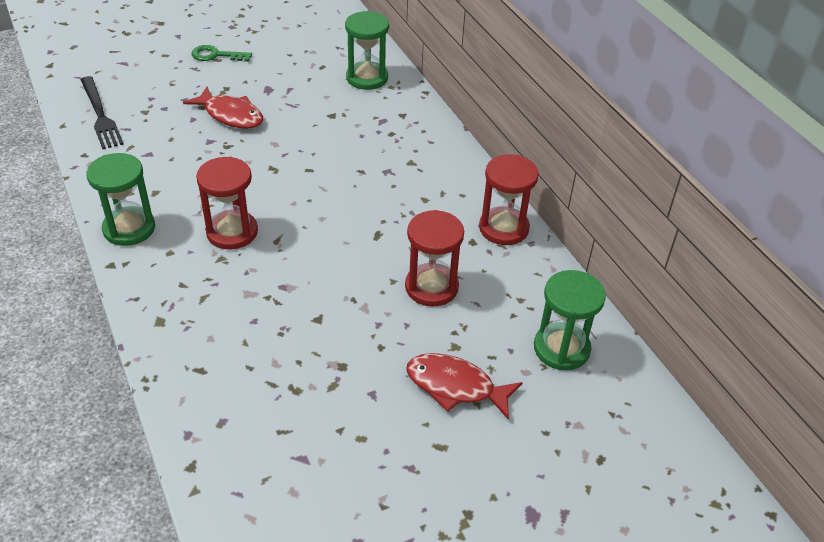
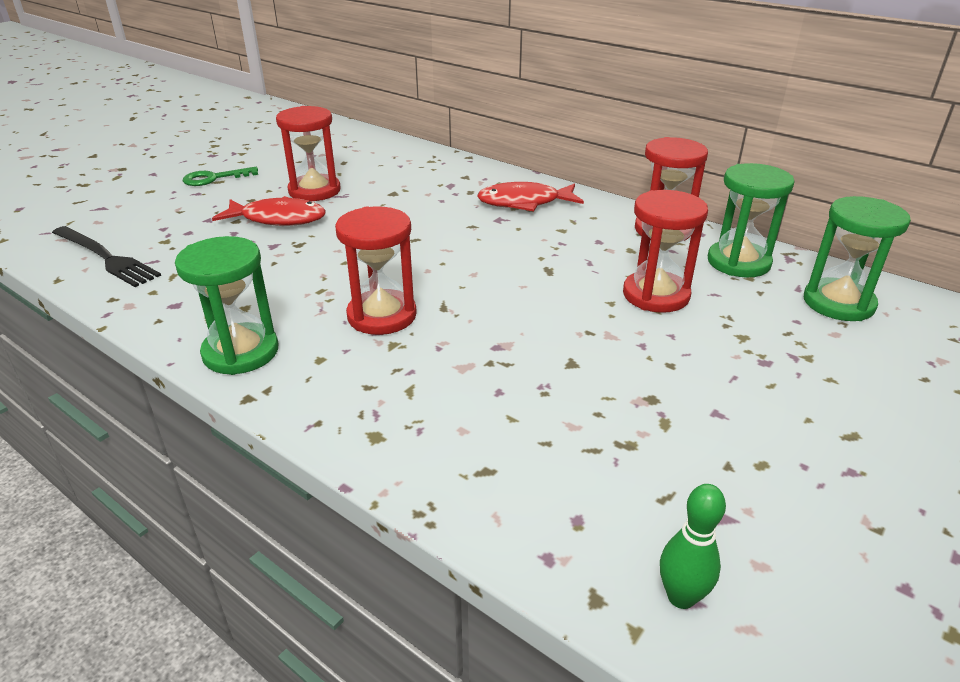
camera: 25 degrees left, 10 degrees down
green hourglass [345,11,389,90] -> green hourglass moved to [708,163,795,277]
red fish [406,353,523,420] -> red fish moved to [477,182,584,211]
none -> red hourglass [276,106,341,201]
none -> green bowling pin [660,484,726,609]

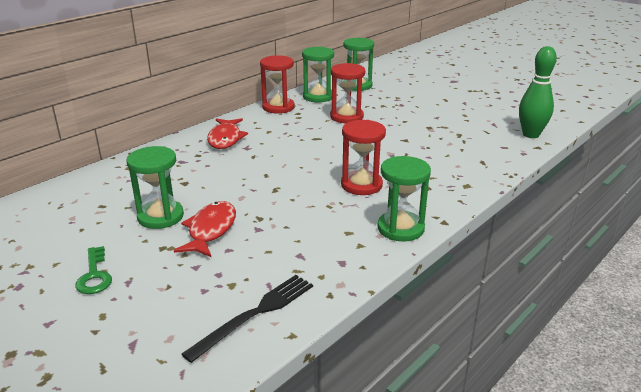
camera: 85 degrees left, 5 degrees down
red hourglass [276,106,341,201] -> green hourglass [127,146,184,229]
green bowling pin [660,484,726,609] -> green bowling pin [519,46,557,138], size x1.75

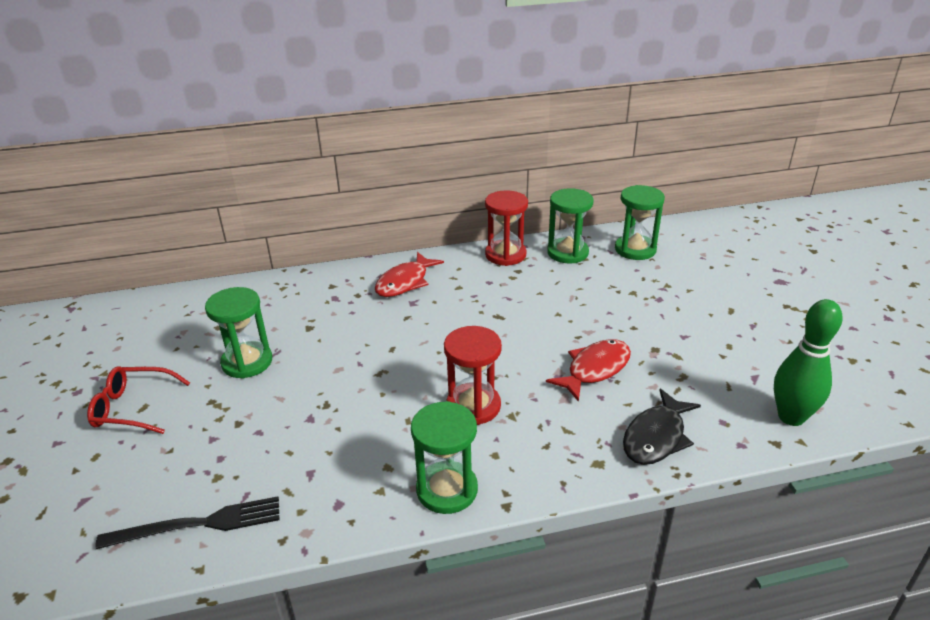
camera: 35 degrees right, 5 degrees up
green key [75,246,112,294] -> red glasses [87,366,190,434]
red fish [174,201,236,257] -> red fish moved to [546,339,631,402]
red hourglass [330,63,365,123] -> none
none -> black fish [623,389,701,465]

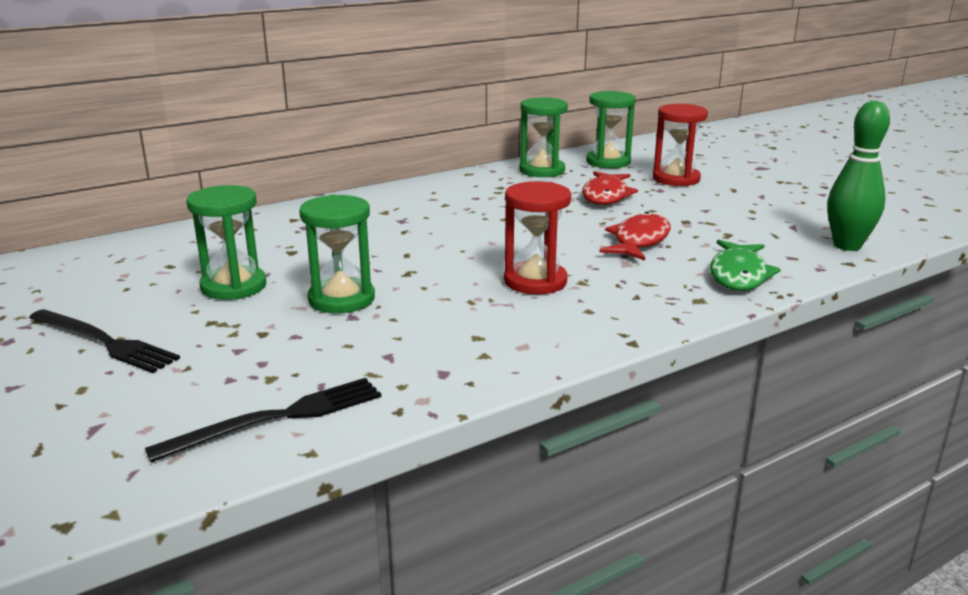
camera: 20 degrees left, 10 degrees down
red glasses [87,366,190,434] -> black fork [29,309,180,373]
red fish [375,252,444,297] -> red fish moved to [582,171,638,205]
green hourglass [411,401,478,514] -> green hourglass moved to [299,195,375,313]
red hourglass [485,190,528,266] -> red hourglass moved to [653,104,708,186]
black fish [623,389,701,465] -> green fish [710,240,781,291]

